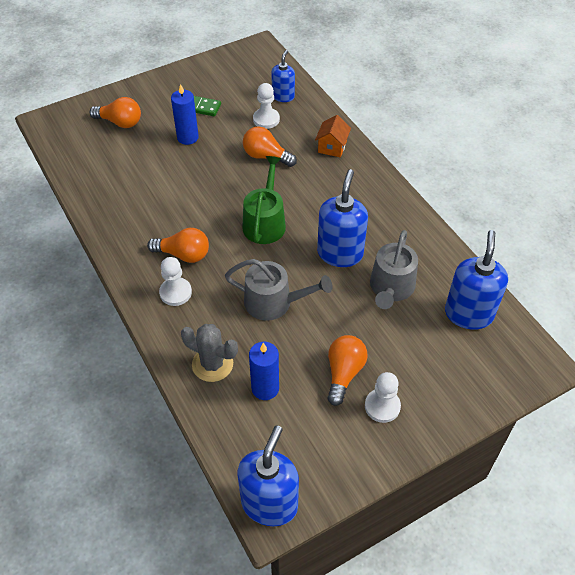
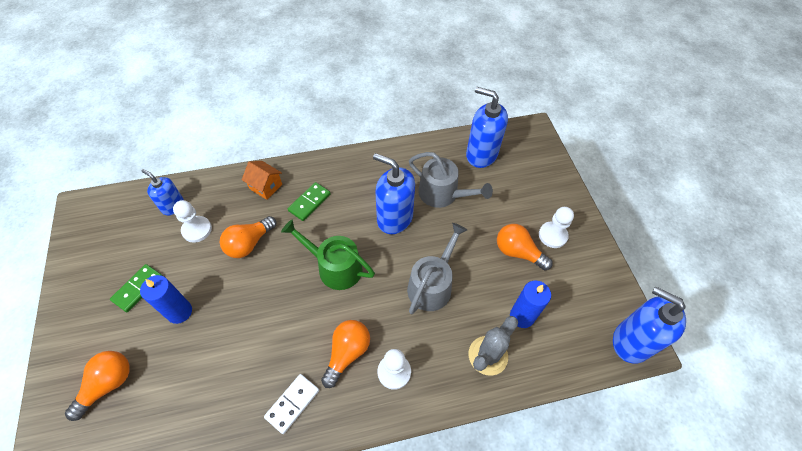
camera: 75 degrees left, 5 degrees up
none -> white domino [264,374,319,434]
none -> green domino [288,182,331,221]

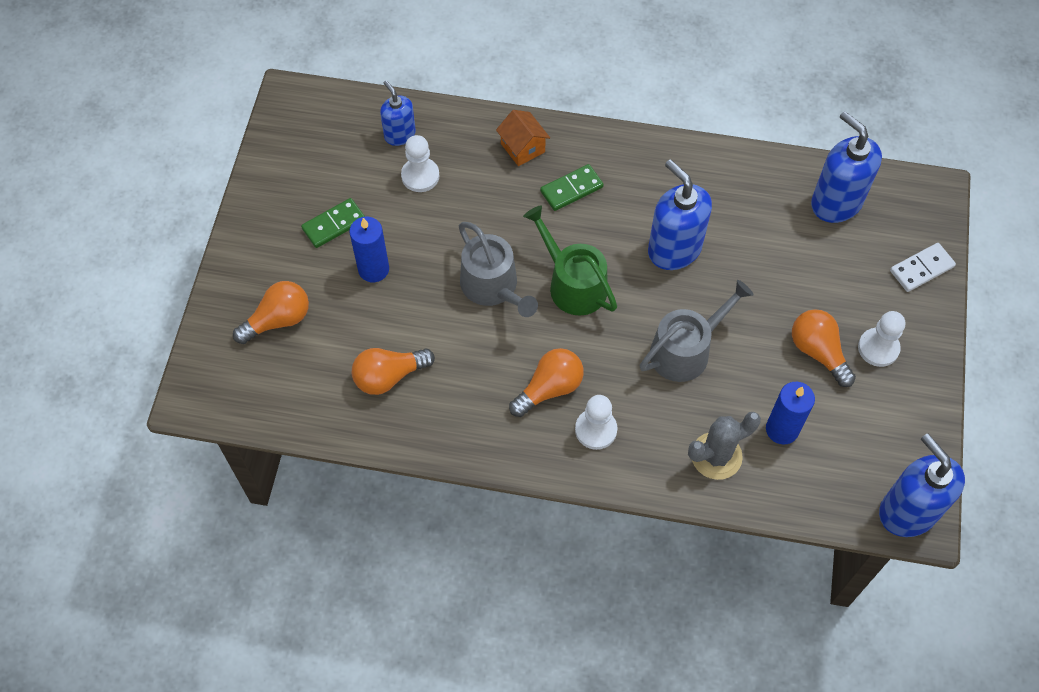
camera: 25 degrees right, 5 degrees up
orange light bulb [220,216,276,258] -> orange light bulb moved to [352,348,435,395]
white domino [264,374,319,434] -> white domino moved to [890,243,956,292]
grey watering can [409,152,493,208] -> grey watering can moved to [459,222,538,317]

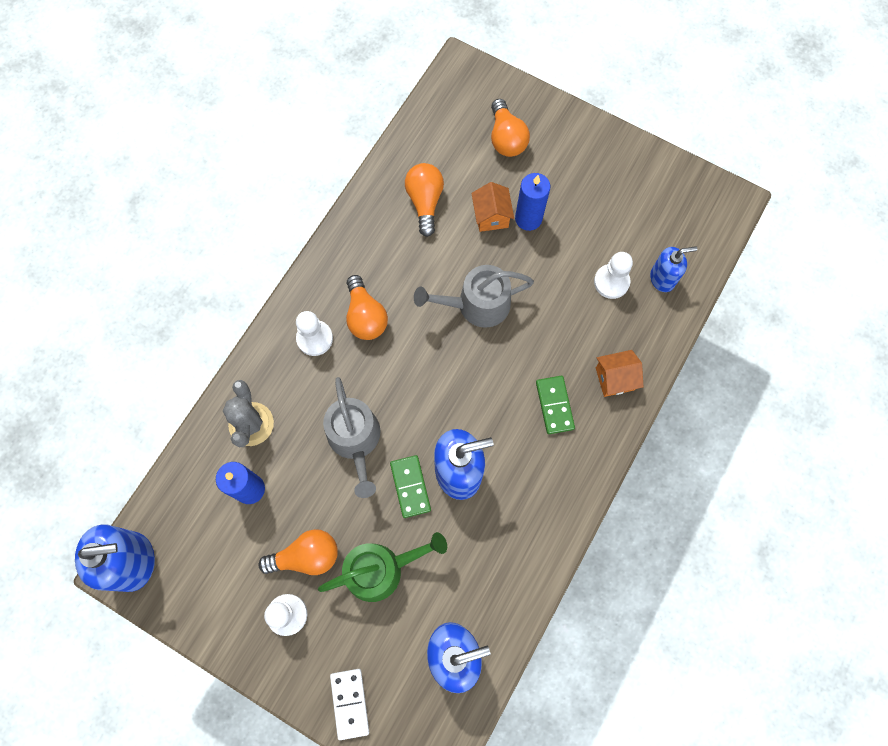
camera: 110 degrees right, 10 degrees up
green domino [301,198,365,248] -> green domino moved to [390,455,431,518]
green watering can [523,205,617,316] -> green watering can moved to [318,532,447,602]
none -> orange house [471,182,514,232]

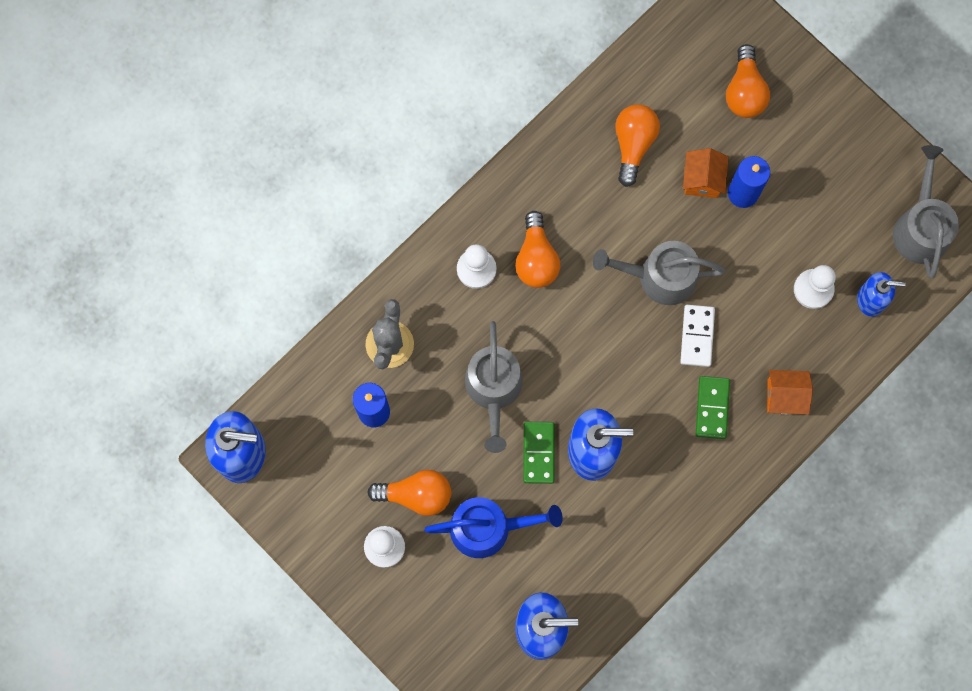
camera: 15 degrees right, 5 degrees up
green watering can [318,532,447,602] -> blue watering can [424,497,563,558]
white domino [330,669,369,740] -> white domino moved to [680,305,715,367]
none -> grey watering can [893,145,959,278]

